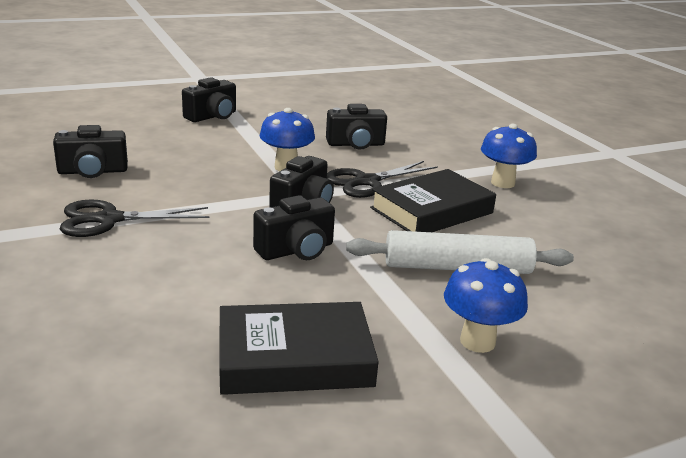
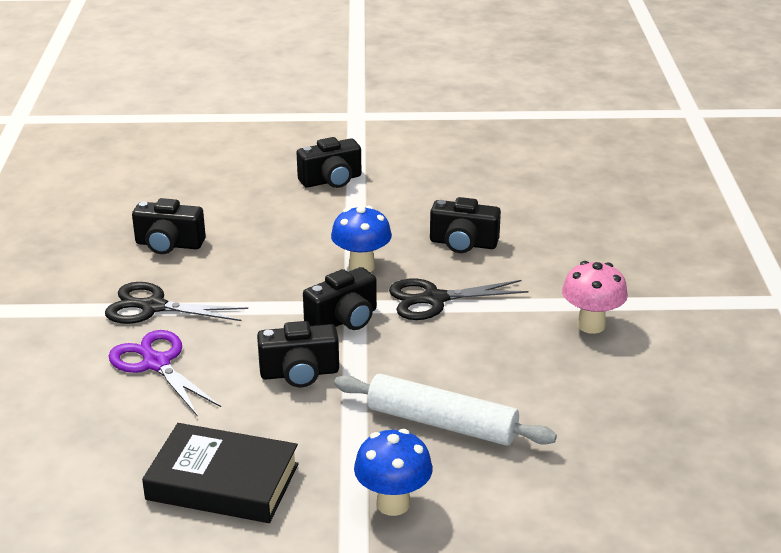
camera: 25 degrees right, 5 degrees up
black book [370,169,496,232] -> none
blue mushroom [481,124,537,188] -> pink mushroom [562,261,628,334]
none -> purple scissors [109,330,221,417]

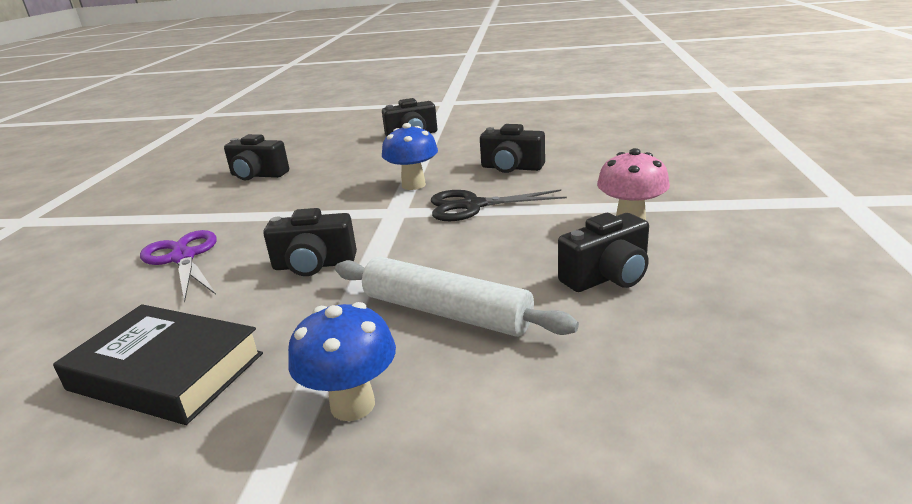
camera: 10 degrees right, 5 degrees down
black scissors [105,282,248,324] -> none
black camera [303,267,377,330] -> black camera moved to [558,213,649,292]

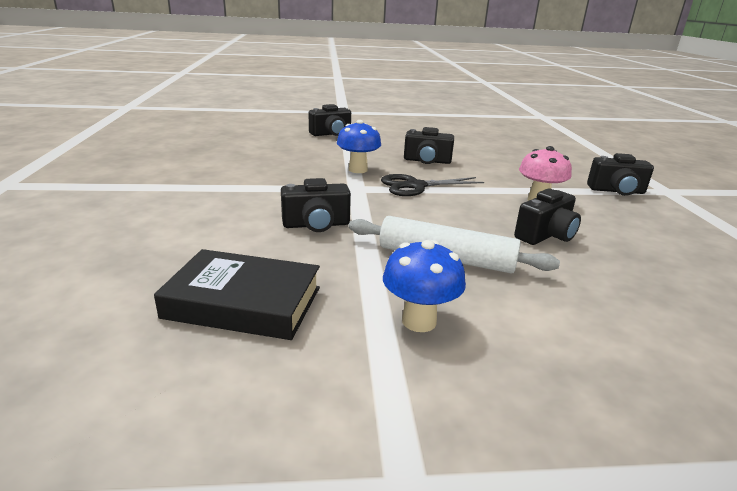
camera: 15 degrees left, 0 degrees up
purple scissors [140,230,217,302] -> none
black camera [224,134,289,180] -> black camera moved to [587,153,654,196]

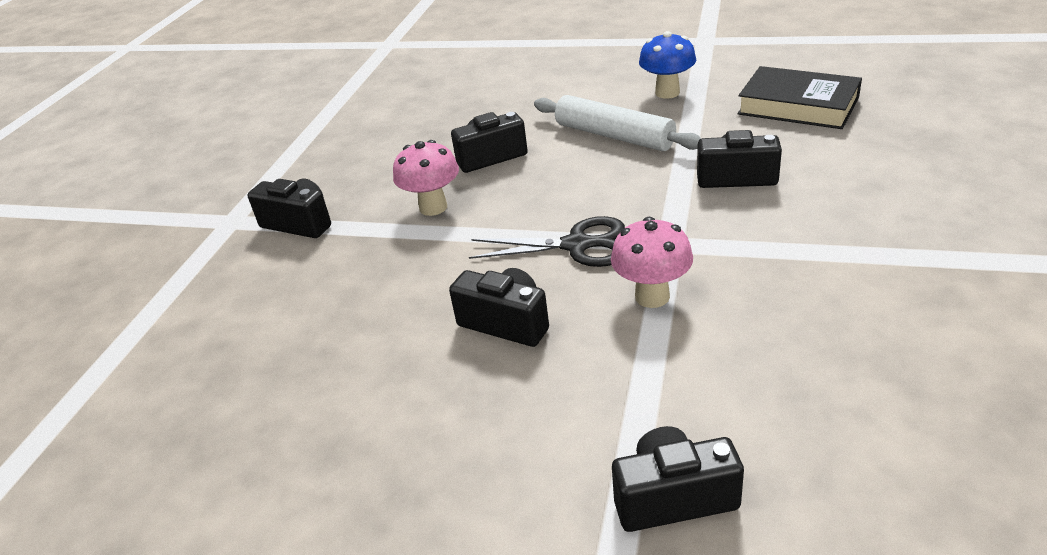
camera: 155 degrees left, 10 degrees up
blue mushroom [337,120,381,173] -> pink mushroom [611,217,693,308]

